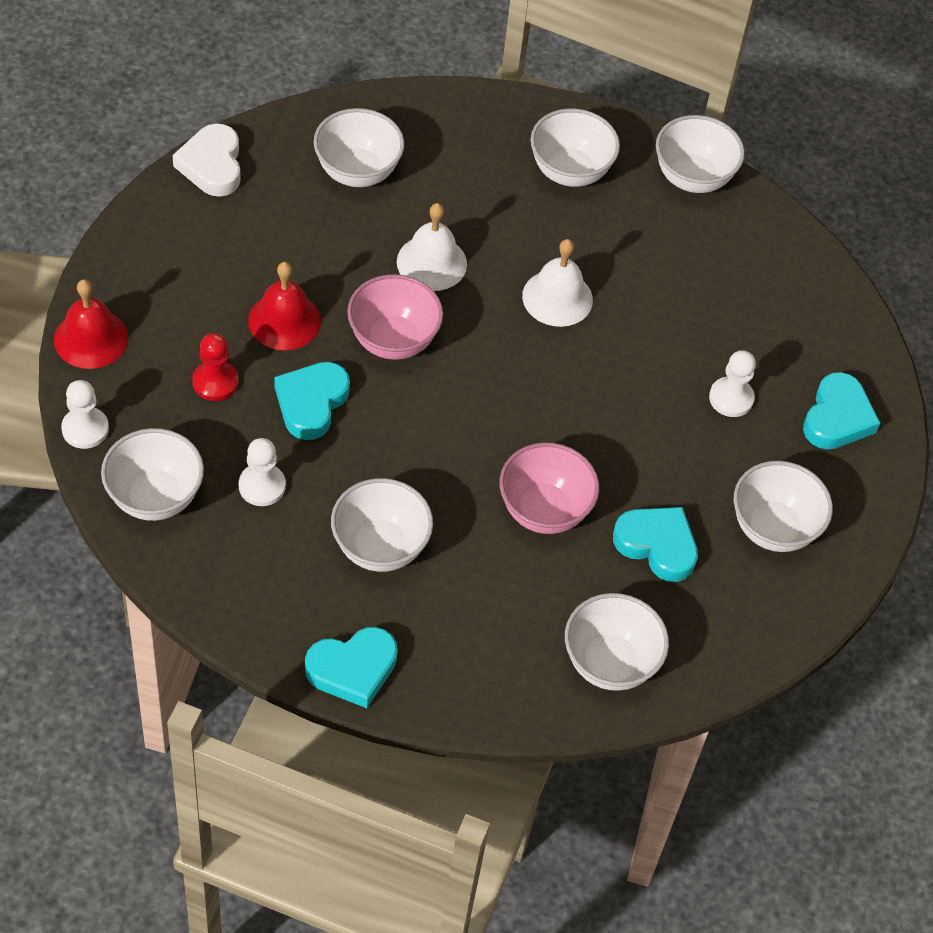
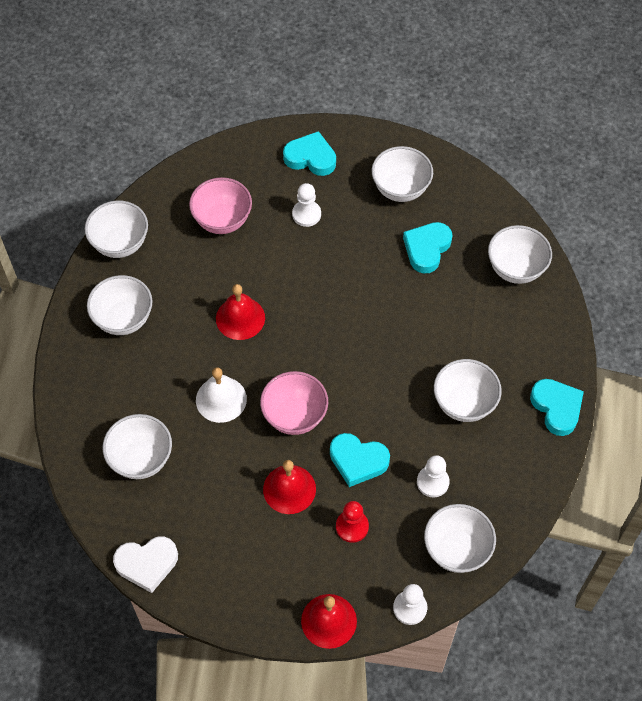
camera: 90 degrees left, 5 degrees up
pink bowl [499,443,599,534] -> pink bowl moved to [189,177,252,234]
white bell [522,239,593,327] -> red bell [216,284,265,340]

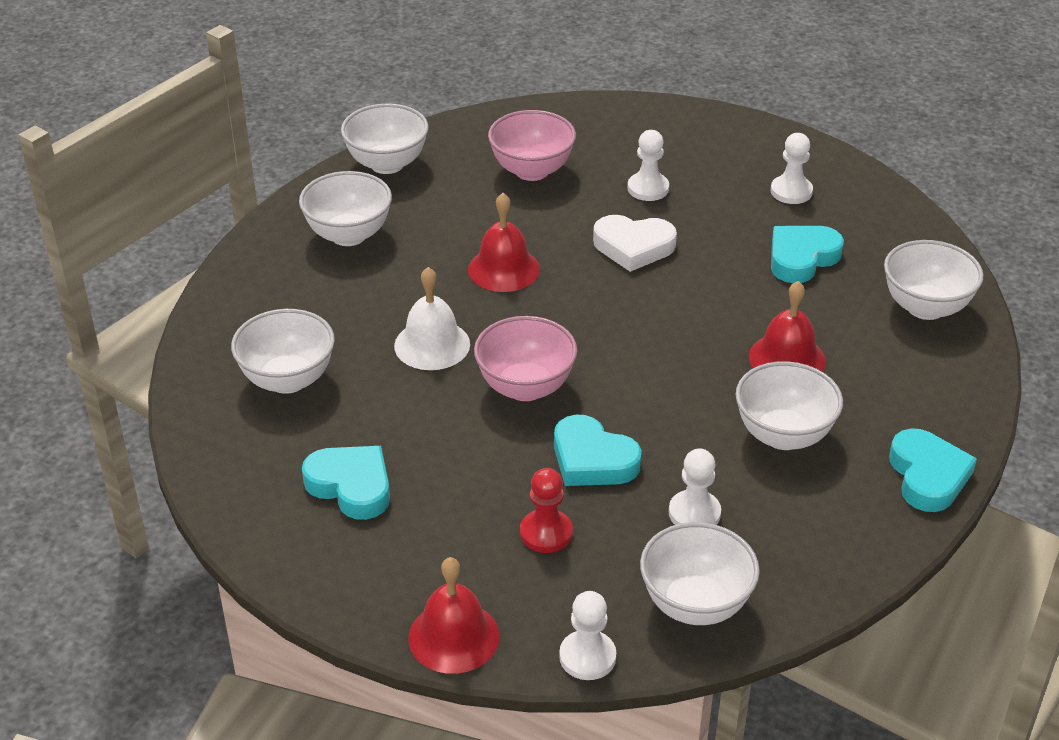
camera: 20 degrees right, 20 degrees down
white heart [113,537,178,593] -> white heart moved to [593,215,677,272]
red bell [263,460,316,514] -> red bell moved to [749,281,826,372]
turquoise heart [283,131,336,176] -> turquoise heart moved to [302,446,390,520]
white bowl [371,146,433,202] -> white pawn [771,133,813,204]

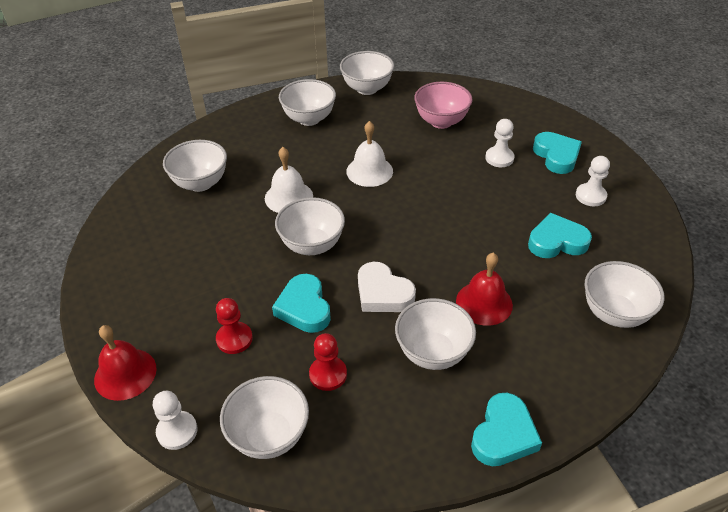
camera: 35 degrees right, 5 degrees up
turquoise heart [302,446,390,520] -> turquoise heart moved to [533,132,582,174]
red bell [468,193,540,292] -> white bell [346,121,393,187]
pink bowl [474,316,577,401] -> white bowl [275,197,345,255]
white heart [593,215,677,272] -> white heart moved to [358,262,416,312]
white pawn [669,449,721,525] -> red pawn [309,333,347,391]

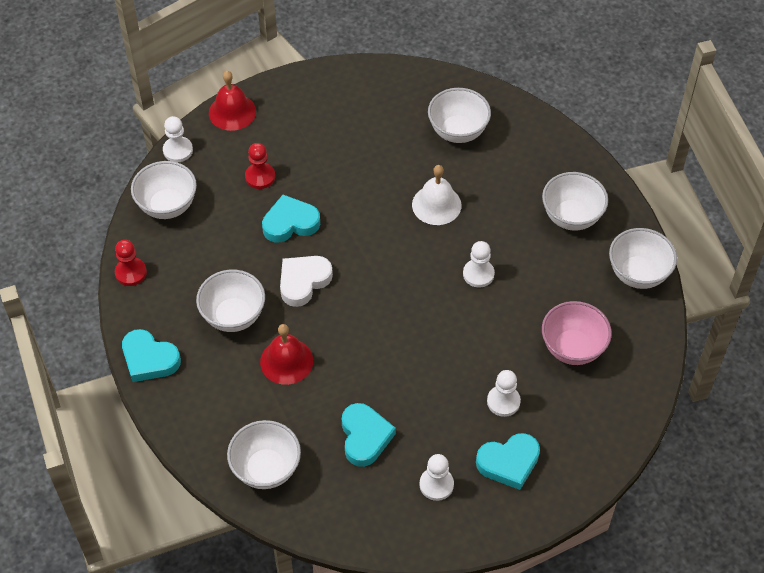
camera: 90 degrees right, 10 degrees up
white bowl [275,197,345,255] -> none
red pawn [309,333,347,391] -> red pawn moved to [115,240,147,286]
white bell [346,121,393,187] -> white pawn [463,241,495,287]

